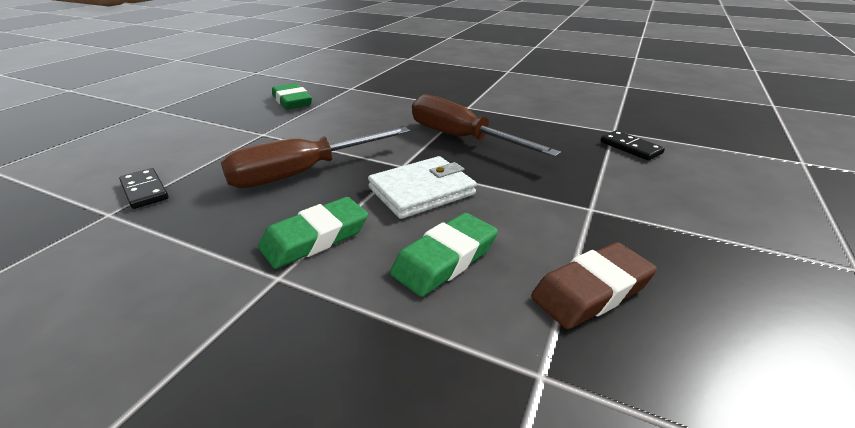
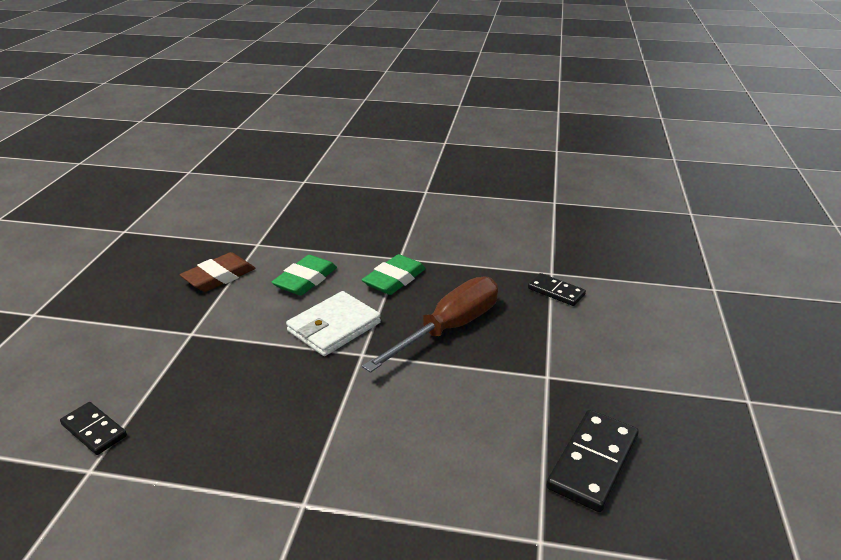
camera: 165 degrees right, 0 degrees up
green eraser [272,83,312,109] -> black domino [546,410,639,512]
brown screwdriver [412,94,561,157] -> none

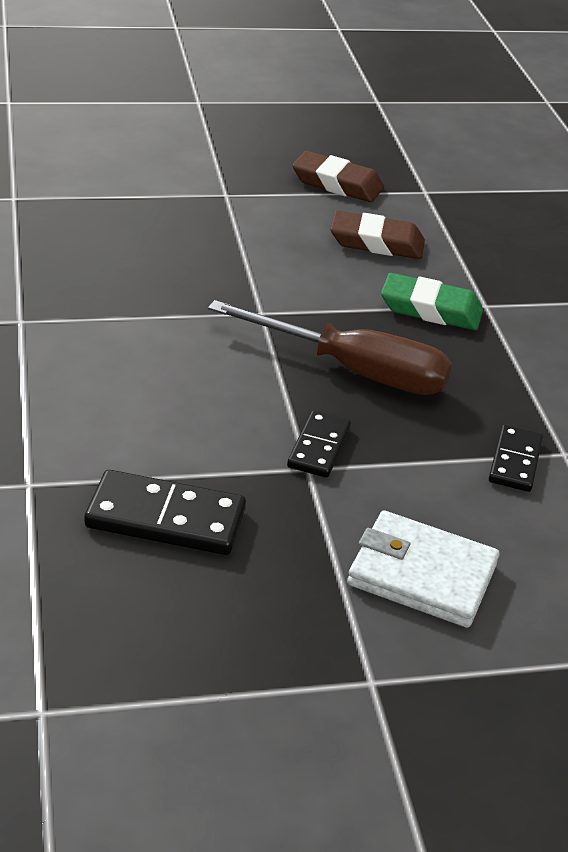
camera: 65 degrees right, 5 degrees up
black domino [60,402,127,455] -> black domino moved to [287,411,351,478]
green eraser [271,255,337,296] -> brown eraser [330,211,425,259]
white wallet [286,291,381,356] -> white wallet moved to [347,511,499,628]

